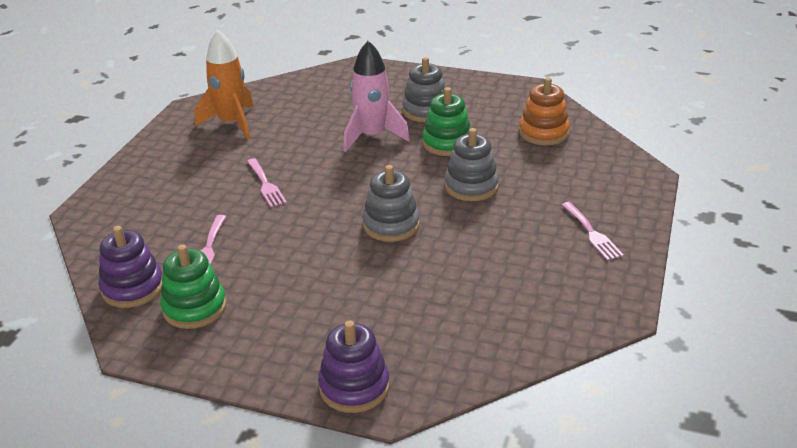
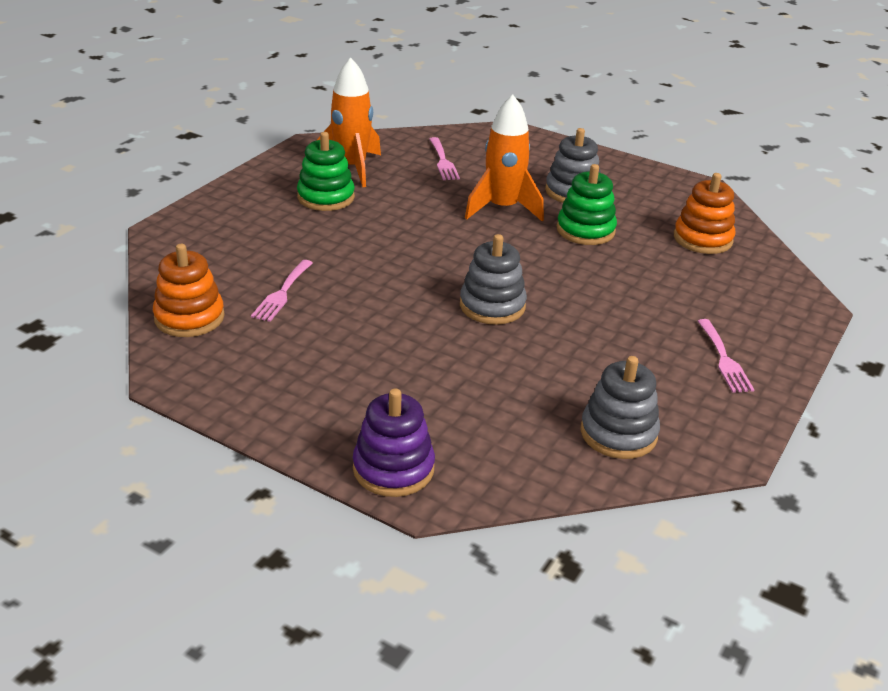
camera: 10 degrees right, 0 degrees up
purple stacking toy [99,226,163,308] -> orange stacking toy [153,244,225,337]
green stacking toy [160,245,227,329] -> green stacking toy moved to [297,132,355,211]
pink fork [247,158,287,207] -> pink fork moved to [429,137,460,180]
pink rocket [343,41,410,152] -> orange rocket [465,95,544,221]
grey stacking toy [444,128,499,201] -> grey stacking toy moved to [580,356,660,459]

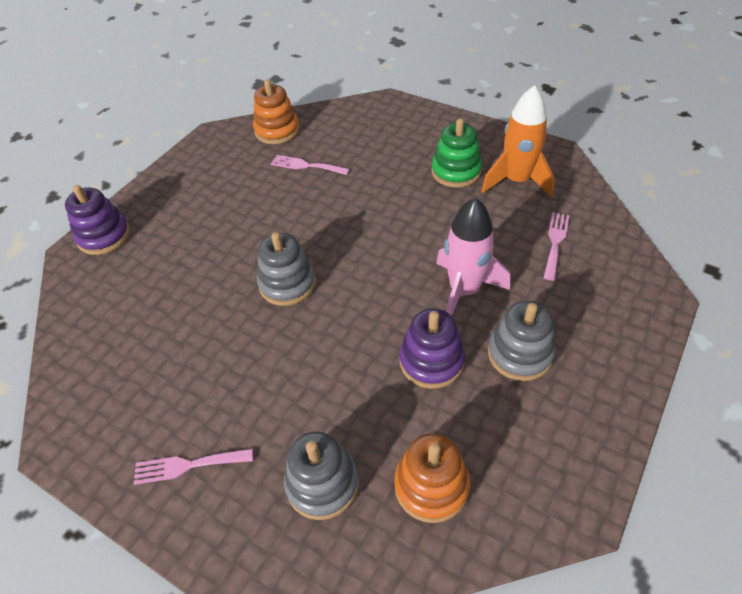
camera: 95 degrees right, 15 degrees up
pink fork [429,137,460,180] -> pink fork turned 120 degrees clockwise [543,212,570,281]
orange rocket [465,95,544,221] -> pink rocket [436,197,510,316]
green stacking toy [557,164,617,245] -> purple stacking toy [399,309,465,389]
grey stacking toy [580,356,660,459] -> grey stacking toy moved to [284,432,359,520]

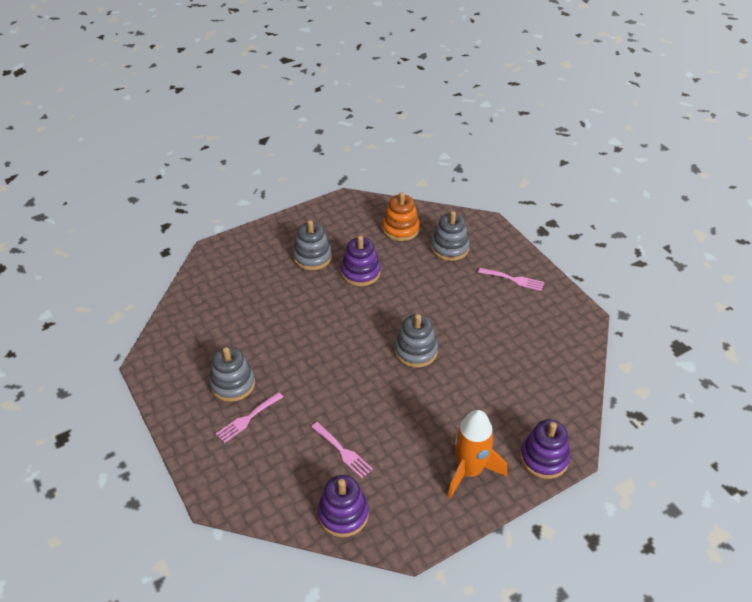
camera: 155 degrees left, 5 degrees down
orange stacking toy [253,79,300,144] -> purple stacking toy [318,475,369,537]
green stacking toy [431,118,482,188] -> grey stacking toy [209,346,255,402]
pink rocket [436,197,510,316] -> none
orange rocket [482,85,555,198] -> orange rocket moved to [448,410,507,498]
pink fork [543,212,570,281] -> pink fork moved to [216,392,283,443]

